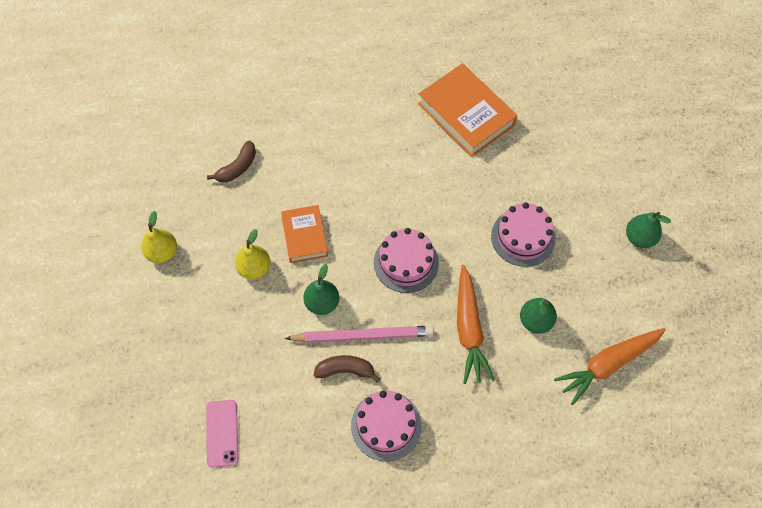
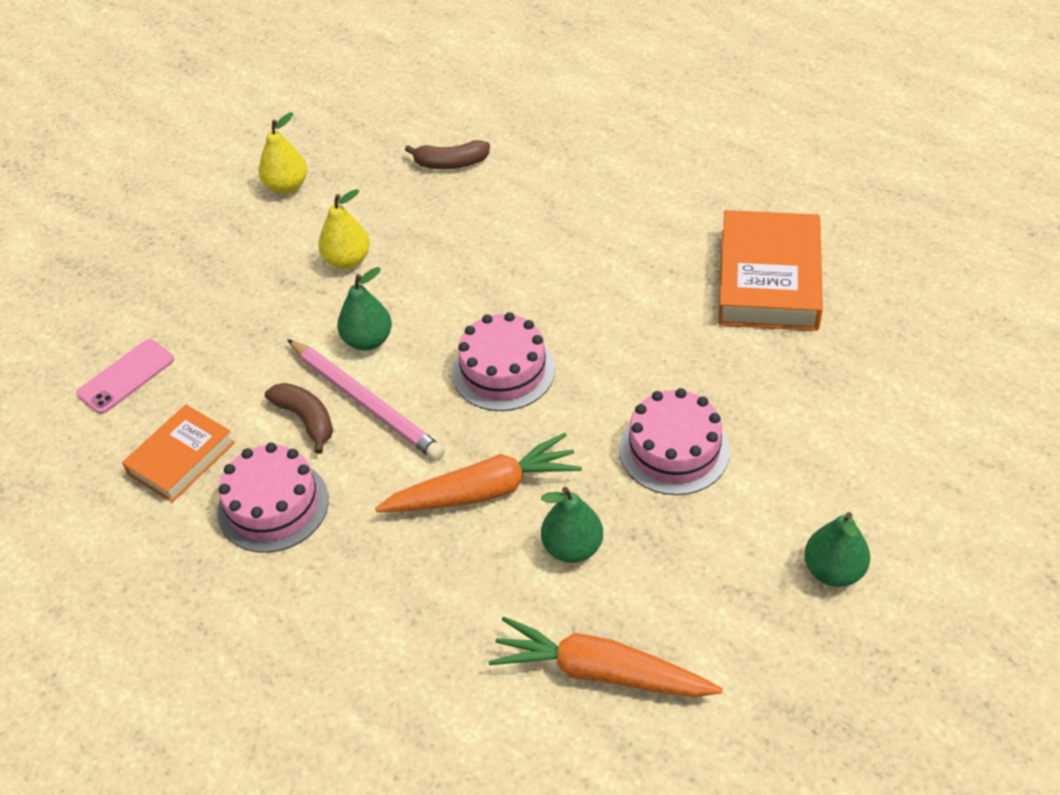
camera: 50 degrees right, 15 degrees down
orange book [281,205,328,263] -> orange book moved to [122,404,235,503]
orange carrot [457,265,495,384] -> orange carrot turned 150 degrees counterclockwise [375,433,582,512]

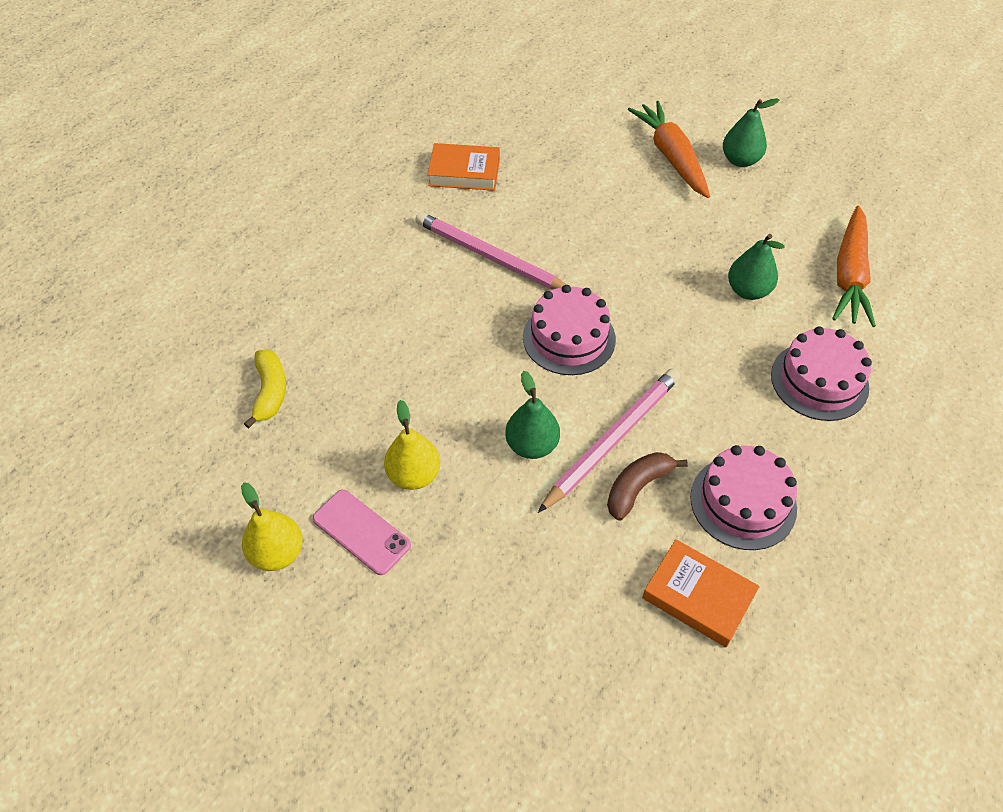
camera: 95 degrees left, 5 degrees up
pink phone [76,339,174,414] -> pink phone moved to [313,490,411,575]
orange carrot [375,433,582,512] -> orange carrot moved to [628,101,710,198]
brown banana [405,140,490,169] -> yellow banana [244,350,286,429]
pink cake [620,388,730,495] -> pink cake moved to [771,326,872,421]
orange book [718,210,823,331] -> orange book [427,143,500,191], size x0.61
none -> pink pencil [415,212,567,290]

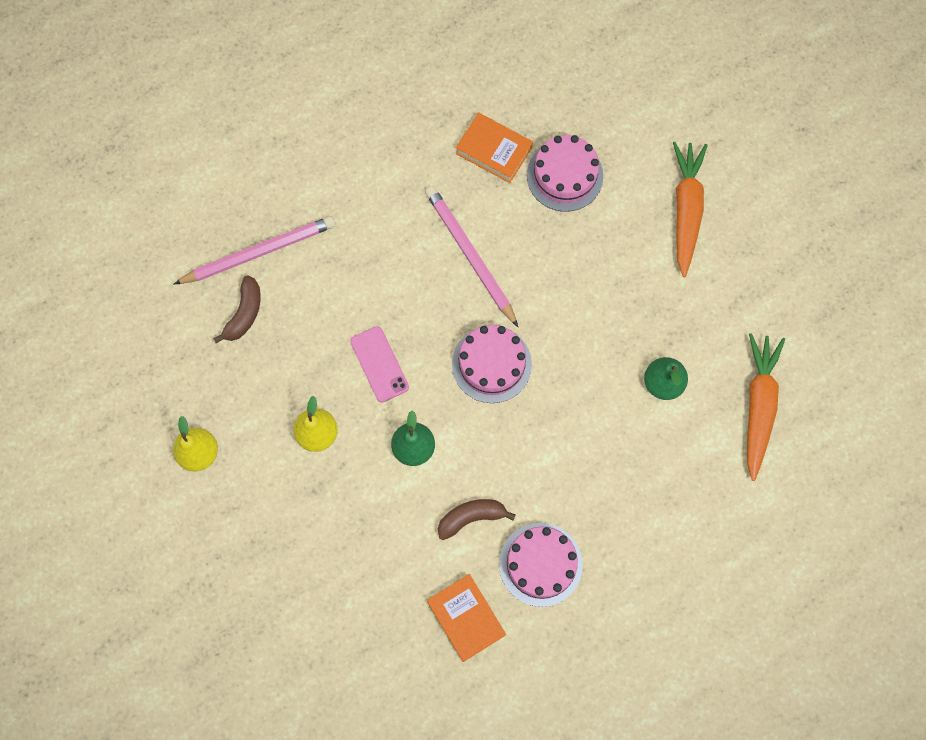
camera: 25 degrees right, 20 degrees up
yellow banana [244,350,286,429] -> brown banana [213,275,261,343]
pink phone [313,490,411,575] -> pink phone moved to [350,326,409,402]
pink pencil [538,368,680,513] -> pink pencil moved to [174,216,336,284]
green pear [723,98,779,167] -> none
pink cake [771,326,872,421] -> pink cake moved to [527,135,603,212]
orange carrot [832,206,876,327] -> orange carrot turned 150 degrees clockwise [747,333,785,481]

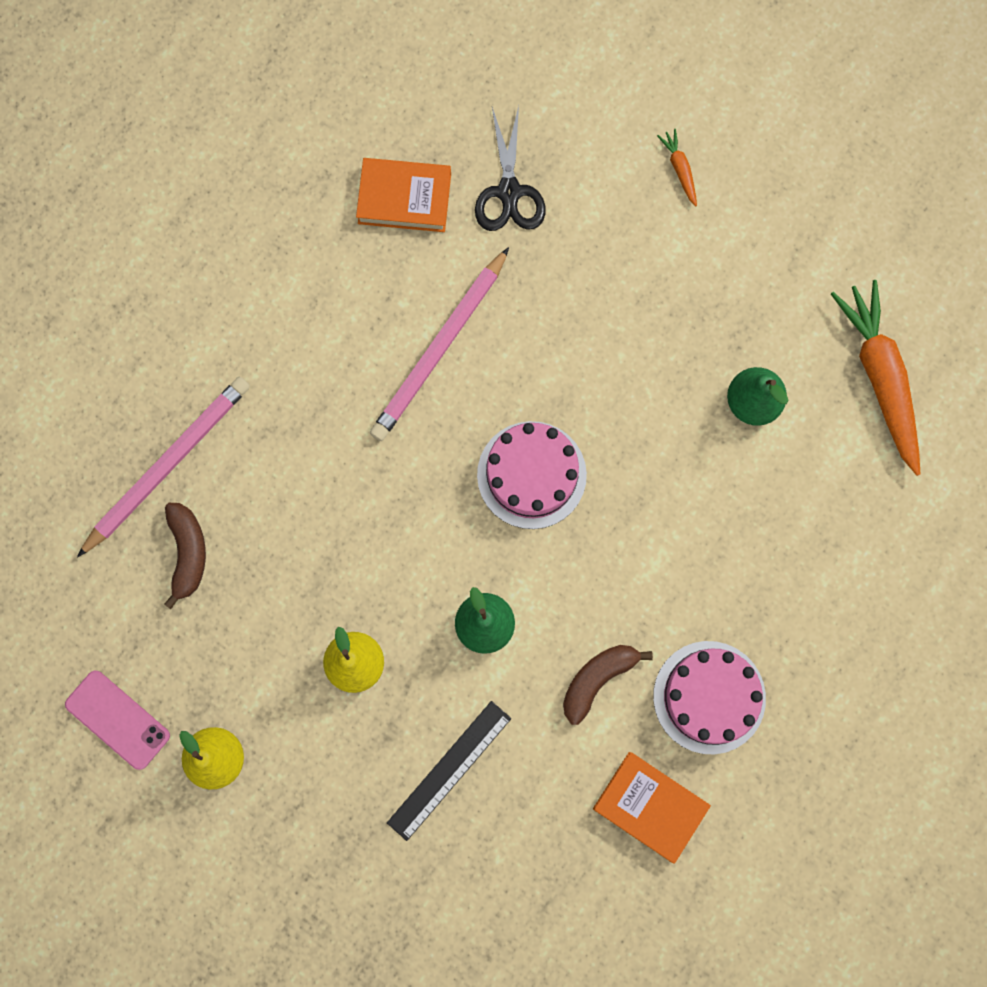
camera: 25 degrees left, 5 degrees up
pink phone [350,326,409,402] -> pink phone moved to [65,670,170,770]
pink pencil [425,186,518,327] -> pink pencil turned 90 degrees counterclockwise [370,247,509,441]
pink cake [527,135,603,212] -> black scissors [475,106,546,231]
orange carrot [673,142,708,277] -> orange carrot [657,129,697,206], size x0.43
none -> black ruler [387,701,511,841]

